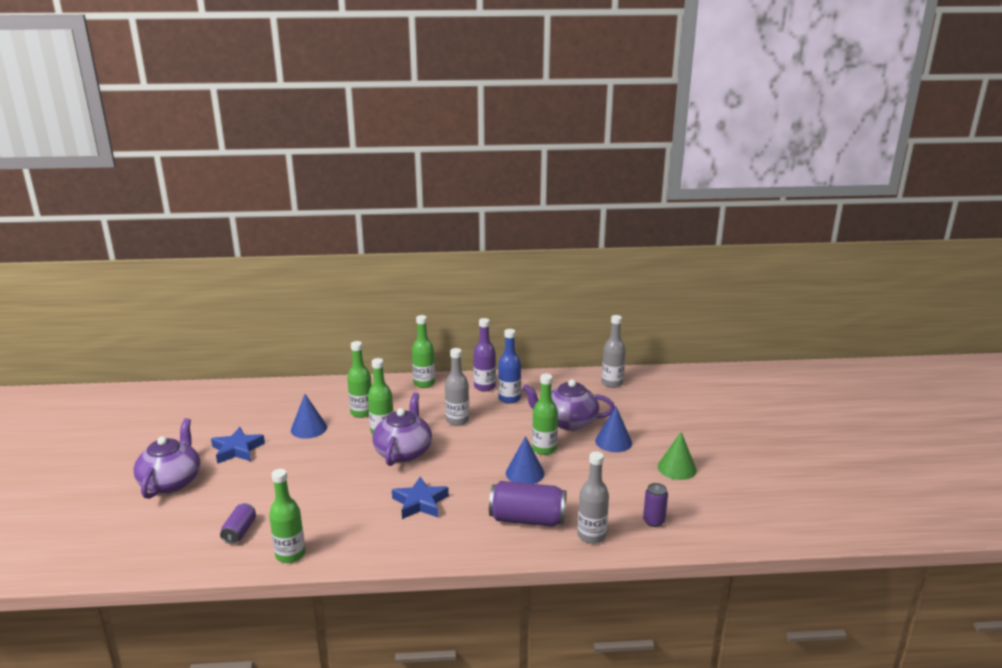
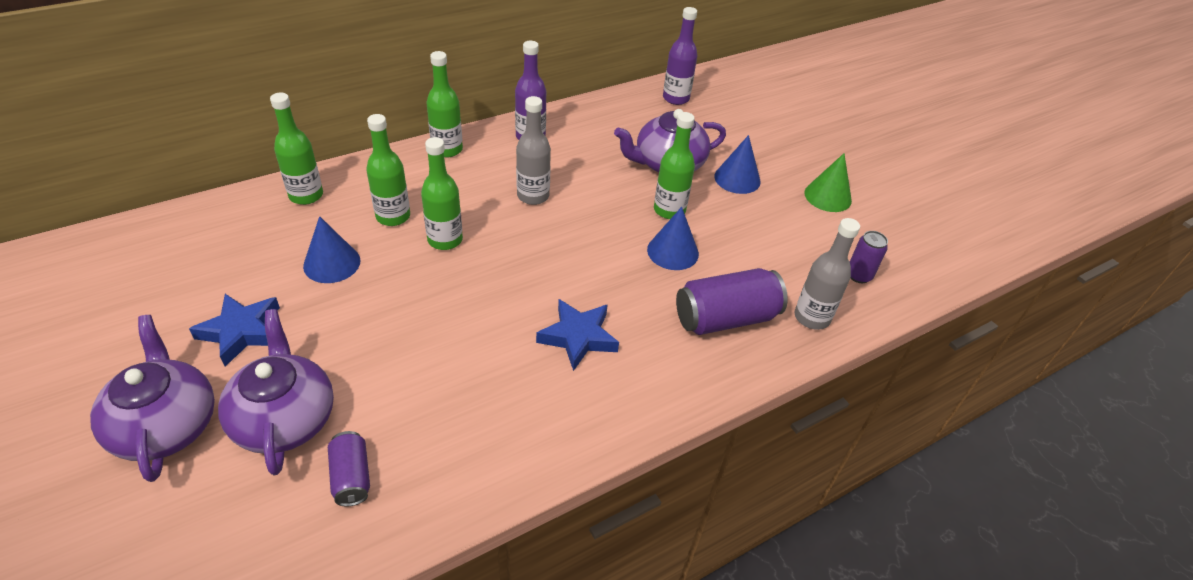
camera: 30 degrees left, 20 degrees up
green bottle [269,469,305,563] -> green bottle moved to [270,93,323,205]
purple teapot [372,393,432,466] -> purple teapot moved to [218,309,334,475]
blue bottle [498,329,521,404] -> none
grey bottle [601,315,626,388] -> purple bottle [663,7,697,105]

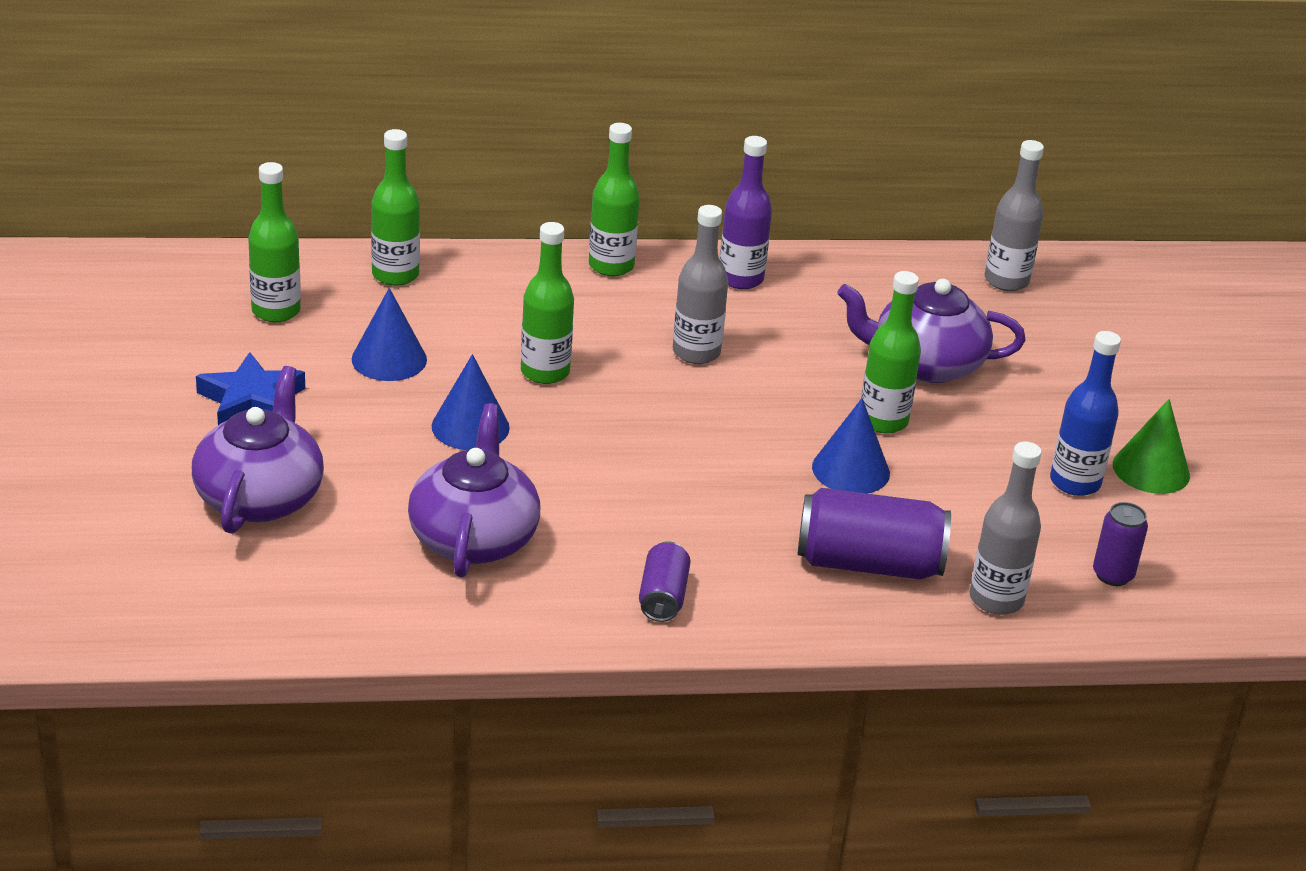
camera: 25 degrees right, 10 degrees down
purple teapot [90,315,215,482] -> purple teapot moved to [408,403,540,578]
purple can [328,431,370,506] -> purple can moved to [639,541,691,622]
green bottle [366,114,410,226] -> green bottle moved to [248,162,301,322]
blue star [536,299,619,371] -> none
purple bottle [663,7,697,105] -> grey bottle [985,140,1044,291]
blue cone [714,135,761,194] -> blue cone moved to [432,354,510,450]
none -> blue bottle [1050,331,1121,496]

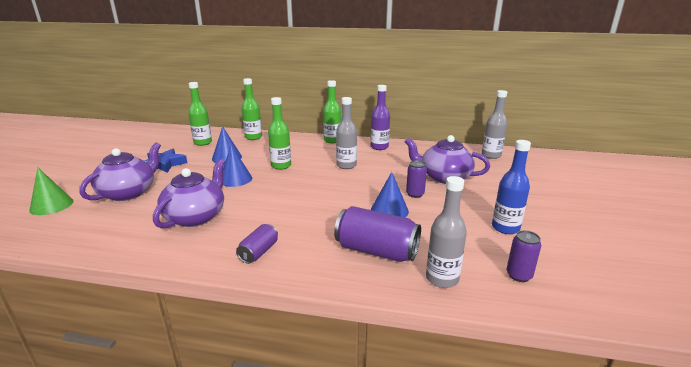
camera: 20 degrees right, 10 degrees down
green bottle [861,271,921,434] -> purple can [406,160,427,198]
green cone [1113,399,1190,494] -> green cone moved to [29,168,73,215]

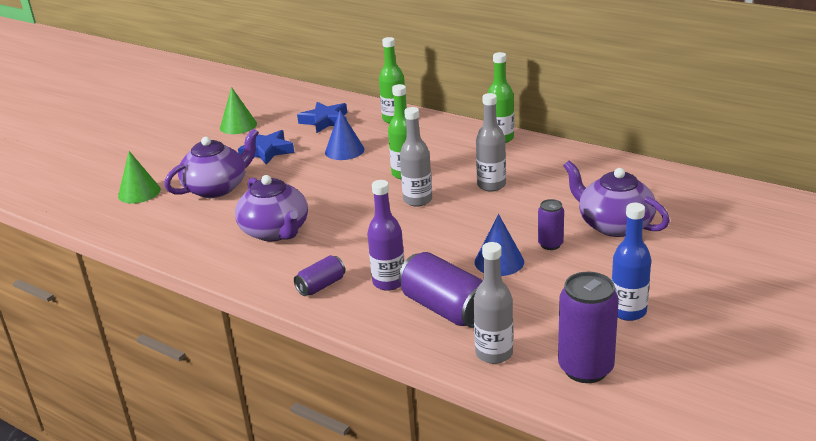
camera: 25 degrees right, 5 degrees up
purple teapot [153,159,225,229] -> purple teapot turned 105 degrees clockwise [235,175,308,241]
green bottle [188,82,212,146] -> blue star [297,102,347,133]
blue cone [223,145,252,187] -> none
purple bottle [371,85,390,150] -> purple bottle moved to [367,180,405,291]
grey bottle [482,90,507,159] -> grey bottle moved to [400,107,432,206]
purple can [507,230,541,282] -> purple can [558,272,619,383], size x1.81
none -> green cone [220,87,257,134]

